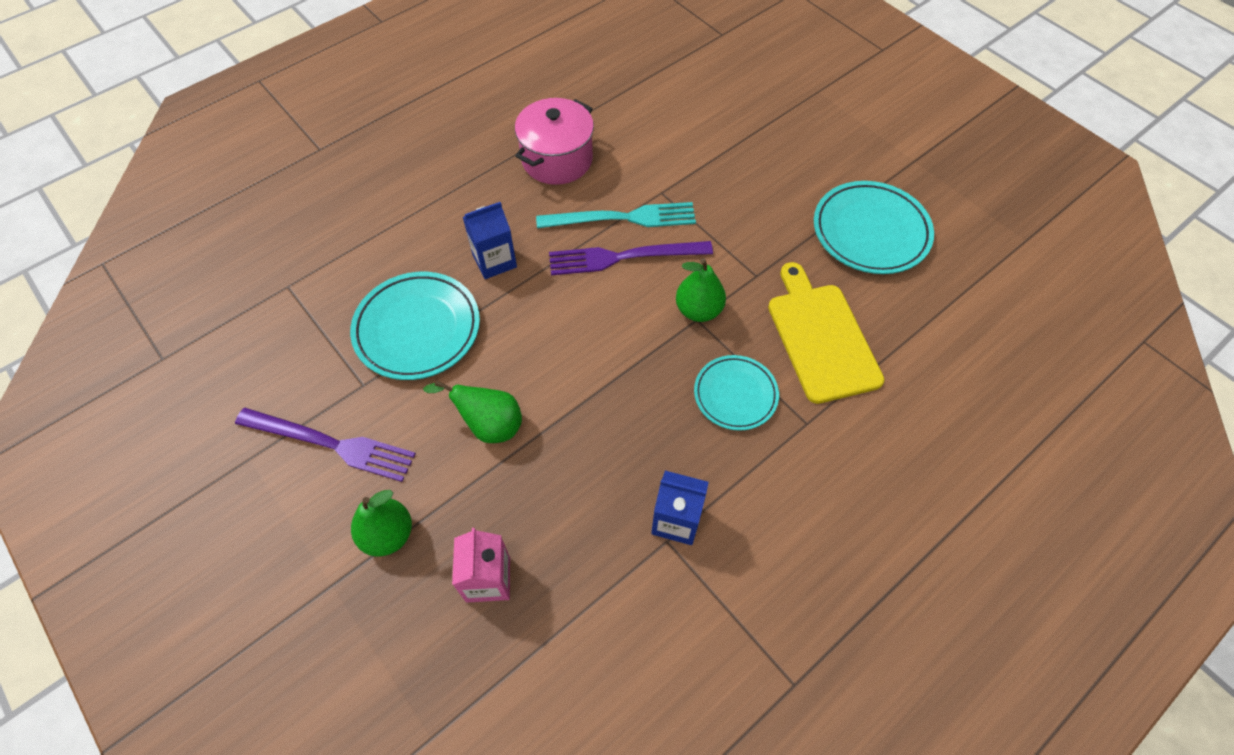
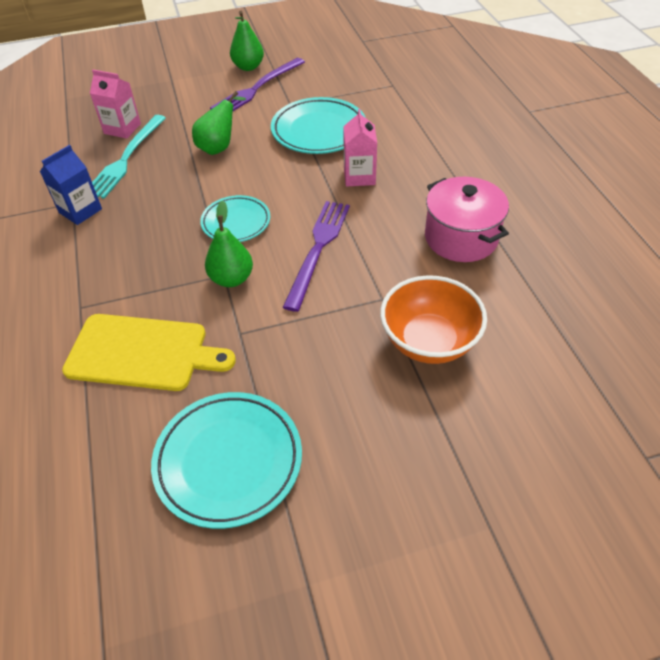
camera: 115 degrees right, 10 degrees down
green pear [351,490,412,557] -> green pear moved to [230,11,264,71]
blue carton [463,202,517,279] -> pink carton [343,109,377,187]
turquoise fork [536,202,696,228] -> turquoise fork moved to [92,115,166,199]
turquoise plate [694,355,779,431] -> turquoise plate moved to [200,195,270,242]
none -> orange bowl [380,275,487,364]

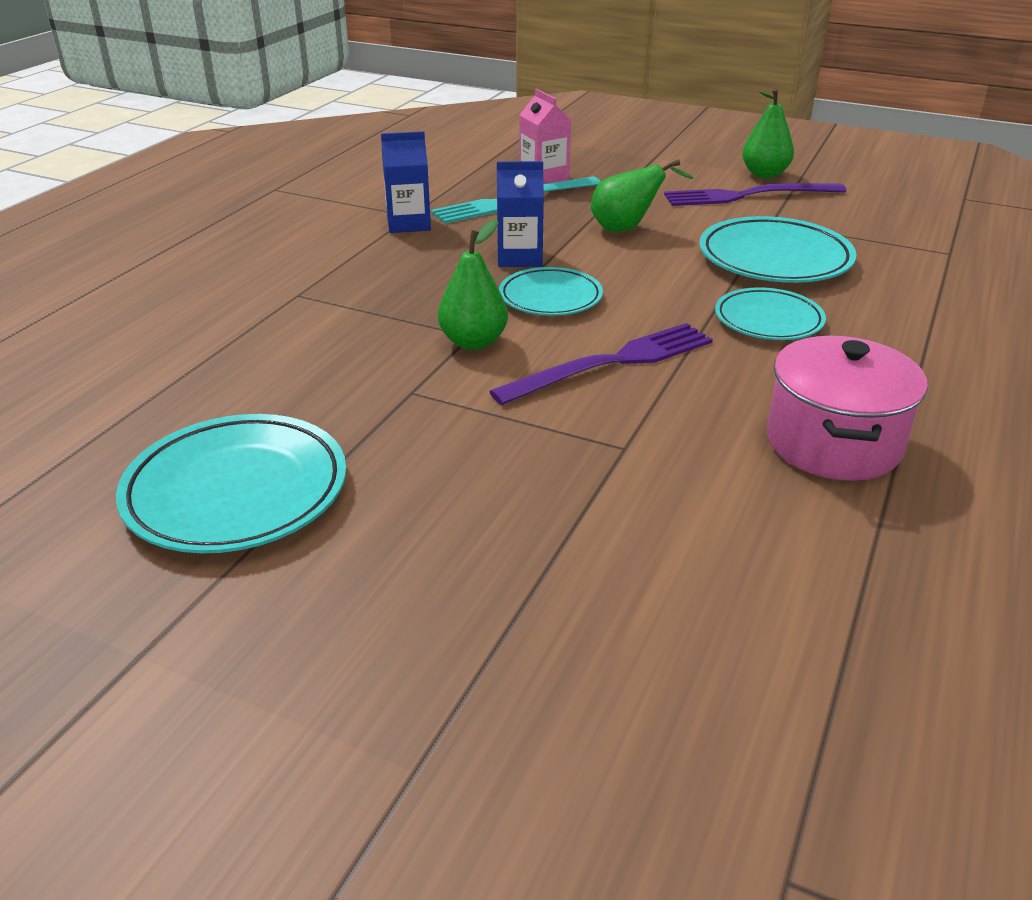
camera: 40 degrees right, 15 degrees down
yellow cutting board [62,314,236,391] -> none
pink carton [343,109,377,187] -> turquoise plate [715,287,826,340]
orange bowl [380,275,487,364] -> none
none -> blue carton [497,161,544,267]

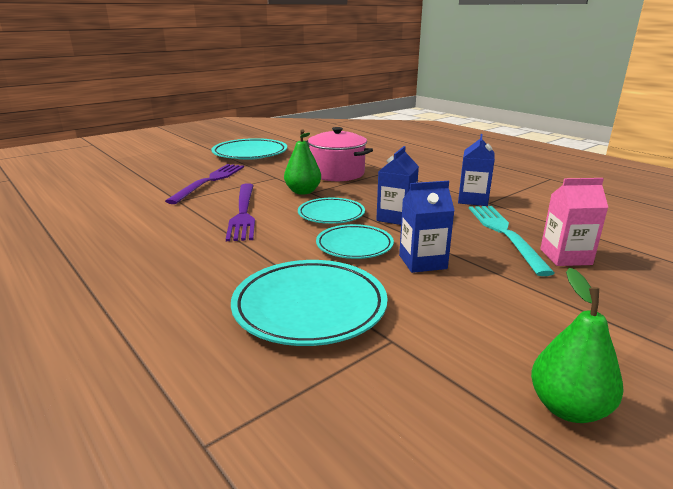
camera: 115 degrees right, 10 degrees down
green pear [591,159,694,232] -> blue carton [399,181,455,273]
purple fork [664,183,846,206] -> purple fork moved to [165,164,244,204]
turquoise plate [715,287,826,340] -> turquoise plate moved to [316,224,394,259]
pink pot [767,336,928,481] -> pink pot moved to [306,127,373,181]

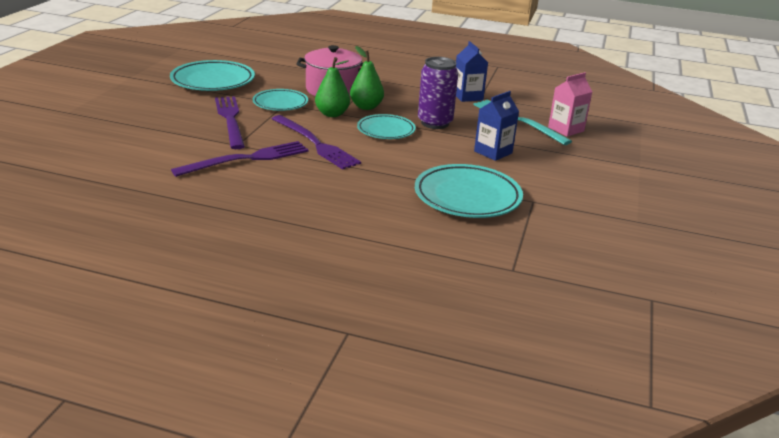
camera: 35 degrees left, 5 degrees up
turquoise plate [316,224,394,259] -> turquoise plate moved to [252,89,308,111]
blue carton [376,146,419,225] -> purple can [418,57,458,129]
green pear [531,267,624,423] -> green pear moved to [350,46,384,110]
none -> purple fork [171,141,309,177]

